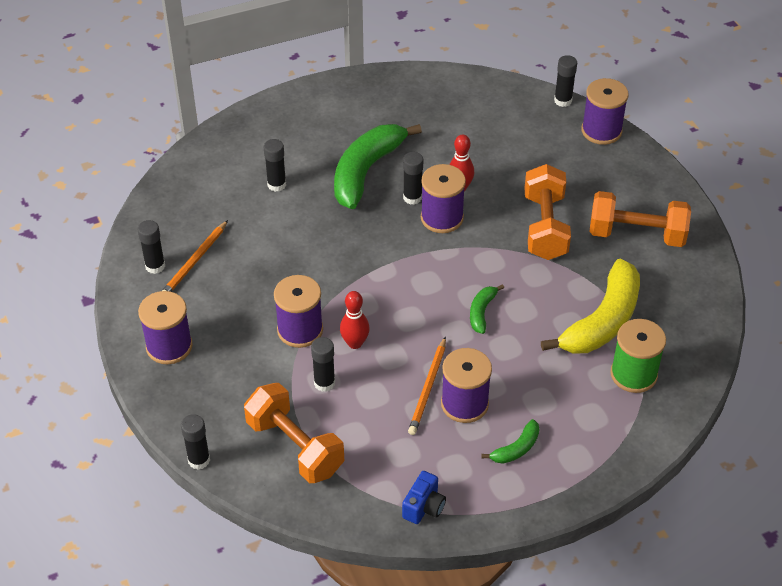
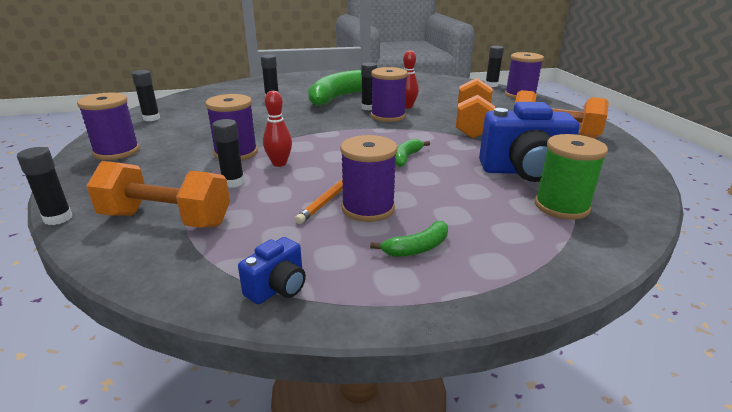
camera: 10 degrees right, 20 degrees down
orange pencil [162,220,228,292] -> none
orange dumbbell [244,383,344,483] -> orange dumbbell turned 45 degrees counterclockwise [86,161,230,228]
yellow banana [541,259,640,353] -> blue camera [479,102,579,182]

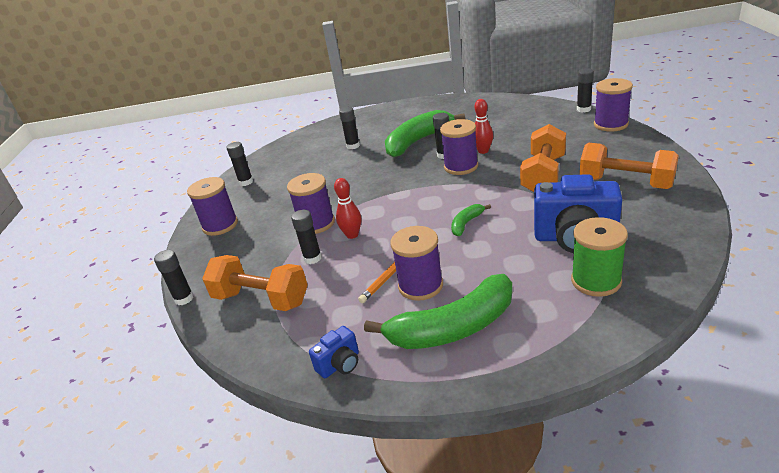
camera: 15 degrees right, 5 degrees up
green banana [370,221,448,257] -> green banana [364,274,513,349], size x2.19

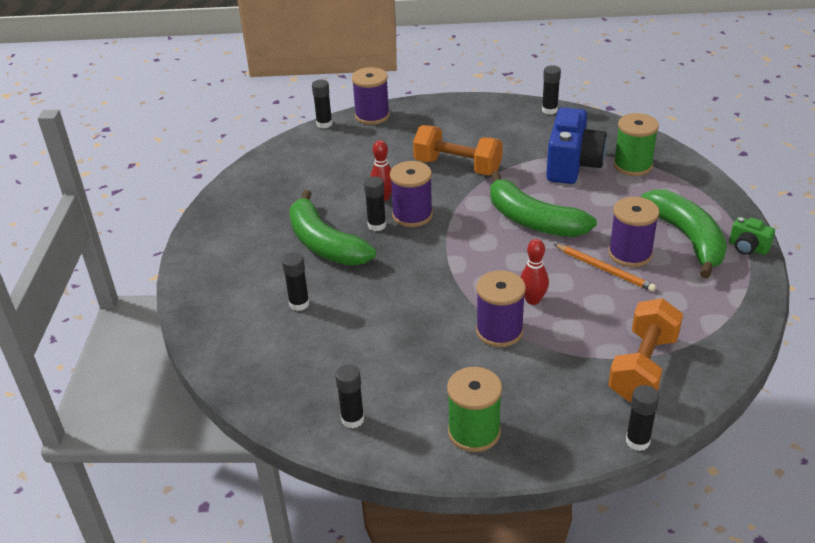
camera: 90 degrees left, 5 degrees up
purple spool [187,177,238,236] -> green spool [447,367,502,452]
black glue stick [291,210,322,264] -> black glue stick moved to [542,65,561,114]
blue camera [309,326,359,378] -> none
green banana [451,204,491,236] -> green banana [490,171,597,237], size x2.19
orange dumbbell [580,143,679,189] -> none
none -> green camera [729,217,775,255]

